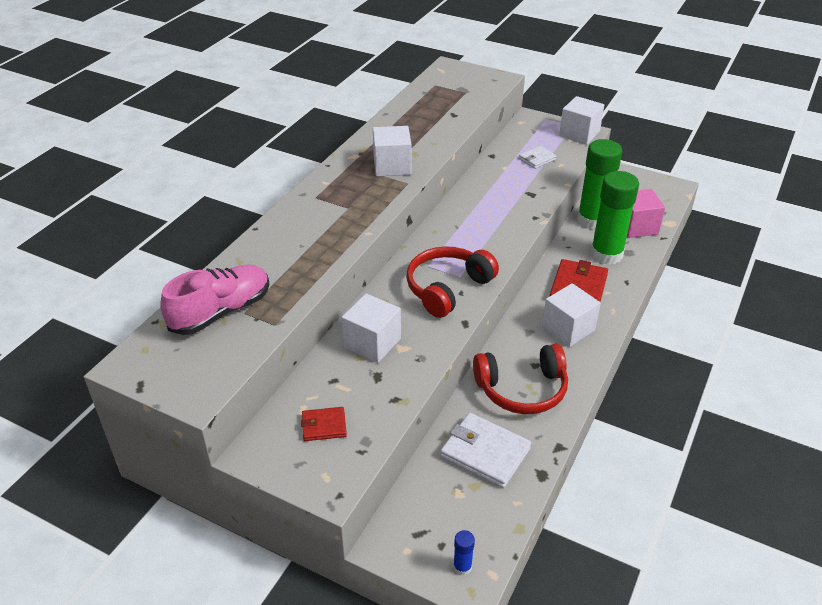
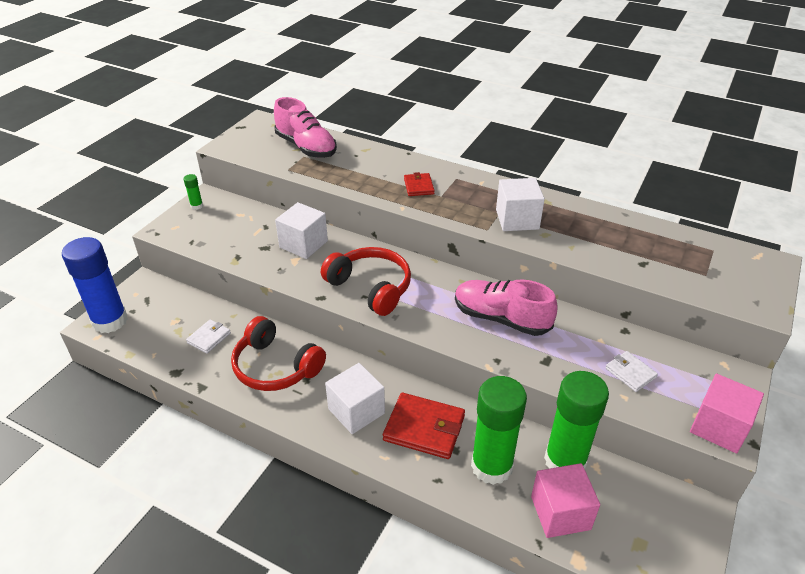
camera: 90 degrees right, 0 degrees up
red wallet [301,407,347,441] -> red wallet moved to [404,172,435,196]
white wallet [440,413,531,488] -> white wallet [186,320,231,354], size x0.56
blue glue stick [453,530,475,576] -> blue glue stick [62,237,128,333], size x2.49
red headphones [473,344,568,414] -> red headphones turned 45 degrees counterclockwise [231,316,326,391]
white cube [559,96,604,145] -> pink cube [690,374,764,453]
none -> green glue stick [184,174,203,210]
none -> pink shoe [455,279,558,336]

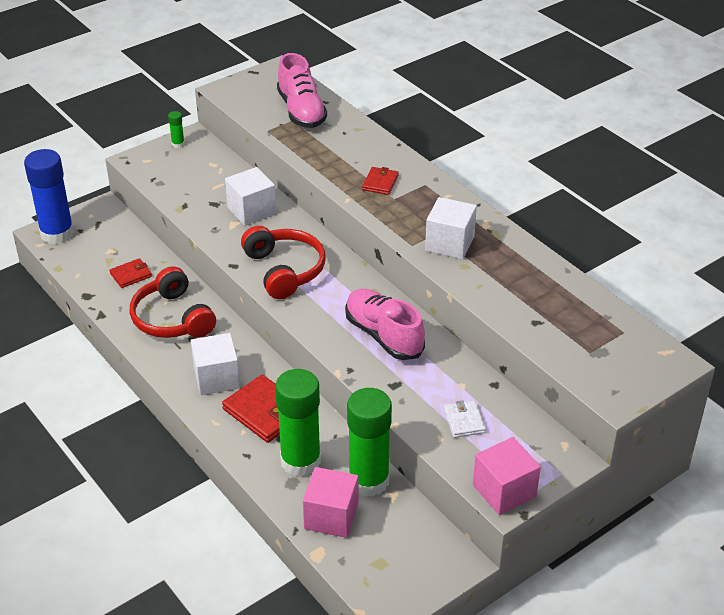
camera: 25 degrees right, 0 degrees up
white wallet [186,320,231,354] -> red wallet [110,258,152,288]

